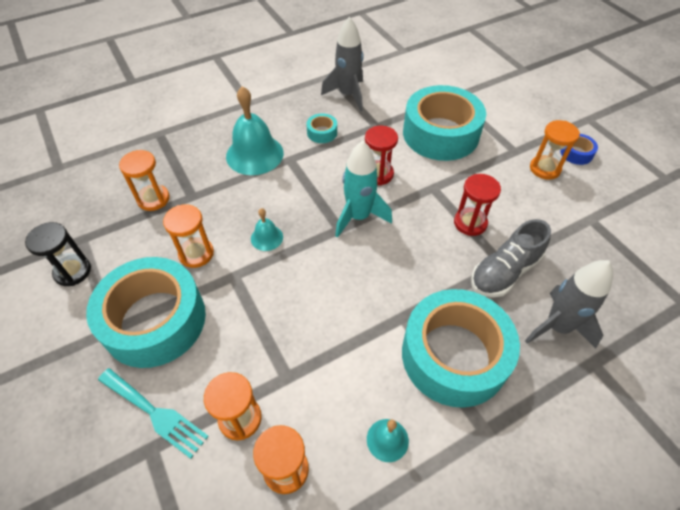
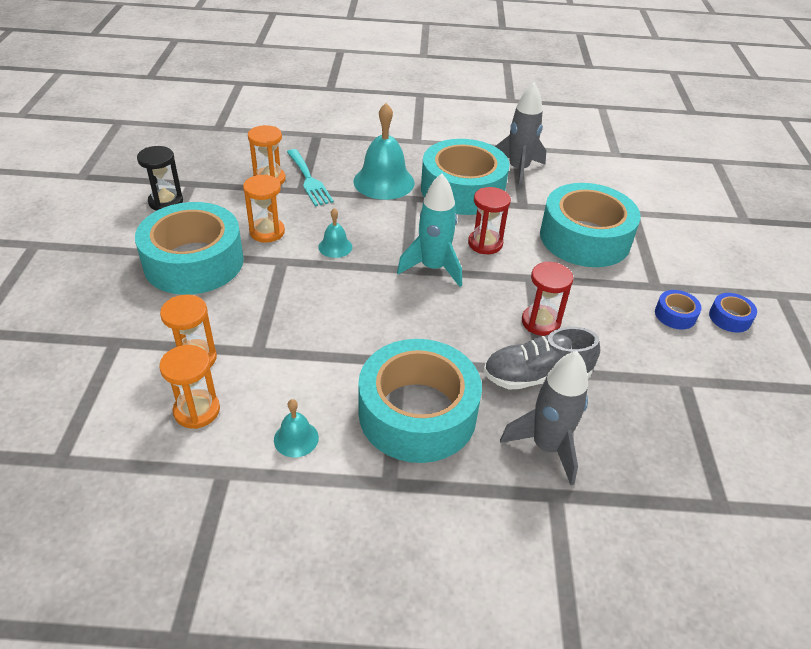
camera: 30 degrees right, 10 degrees down
turquoise fork [98,368,209,459] -> turquoise fork moved to [287,149,334,206]
turquoise tape [306,113,337,143] -> turquoise tape [421,139,510,215], size x2.49
orange hourglass [530,120,580,180] -> blue tape [655,290,702,329]

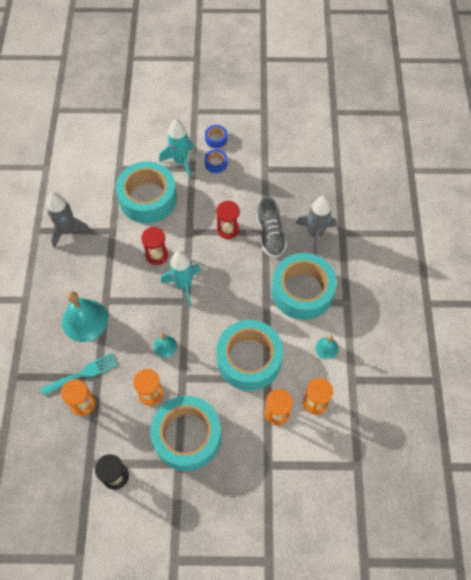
camera: 90 degrees left, 20 degrees up
turquoise tape [421,139,510,215] -> turquoise tape moved to [216,320,283,391]
none -> turquoise rocket [159,119,194,178]

